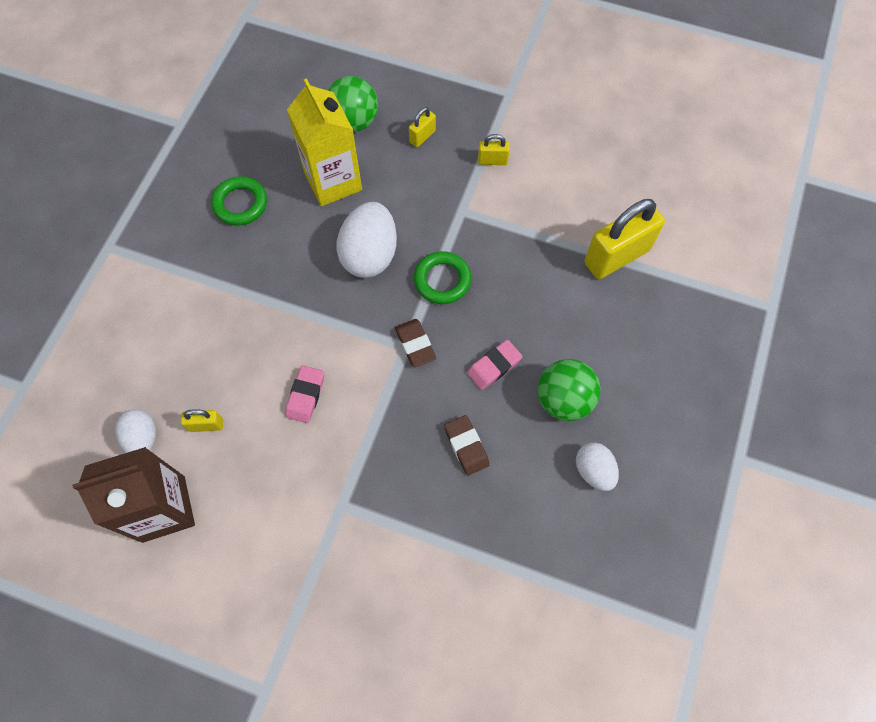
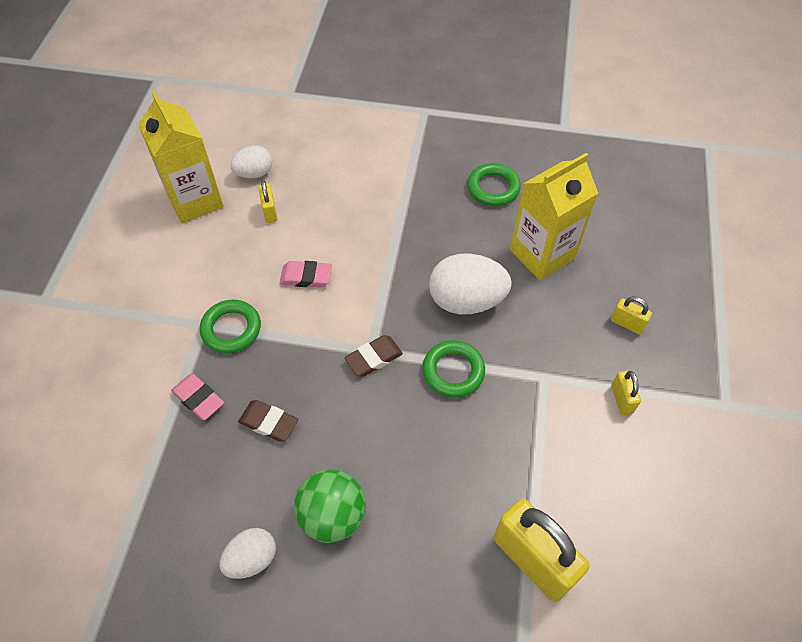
camera: 80 degrees right, 10 degrees down
brown carton [72,447,195,543] -> yellow carton [138,91,224,223]
green ball [327,76,378,132] -> none
brown eraser [444,415,490,476] -> brown eraser turned 60 degrees clockwise [238,400,298,442]
pink eraser [467,340,523,390] -> pink eraser moved to [171,374,224,420]
none -> green ring [200,300,261,353]

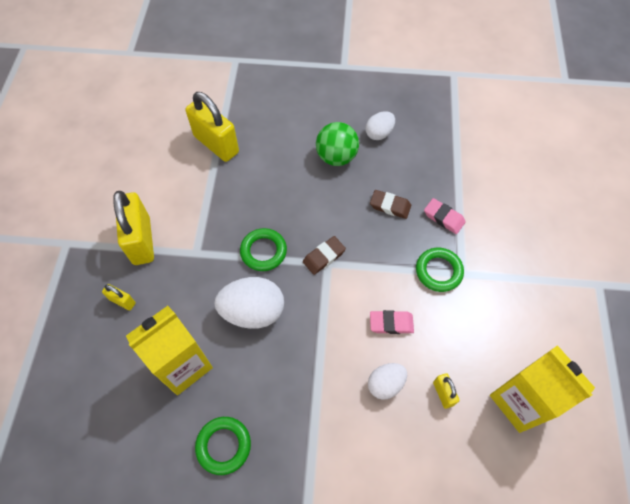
camera: 175 degrees right, 5 degrees up
white egg [230,145,272,178] -> white egg moved to [368,363,407,400]
yellow padlock [611,371,641,415] -> yellow padlock [113,191,154,265], size x2.18

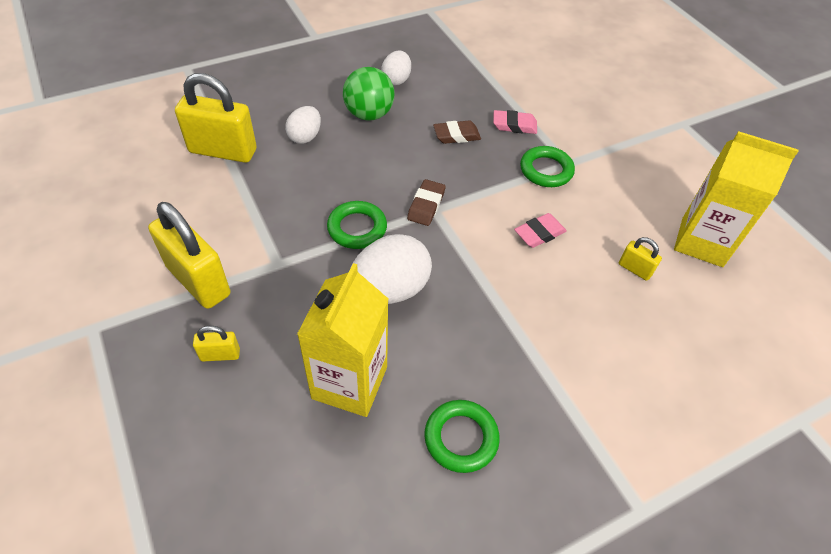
camera: 35 degrees left, 10 degrees down
white egg [368,363,407,400] -> white egg moved to [285,106,321,144]

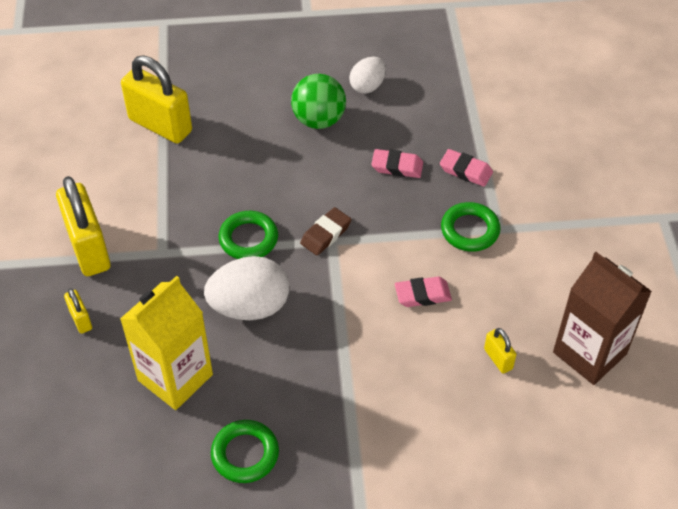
camera: 25 degrees right, 0 degrees up
yellow padlock [193,326,240,362] -> yellow padlock turned 45 degrees clockwise [64,288,92,334]
white egg [285,106,321,144] -> none
brown eraser [433,121,481,144] -> pink eraser [371,149,423,178]
yellow carton [674,131,799,267] -> brown carton [553,252,652,385]

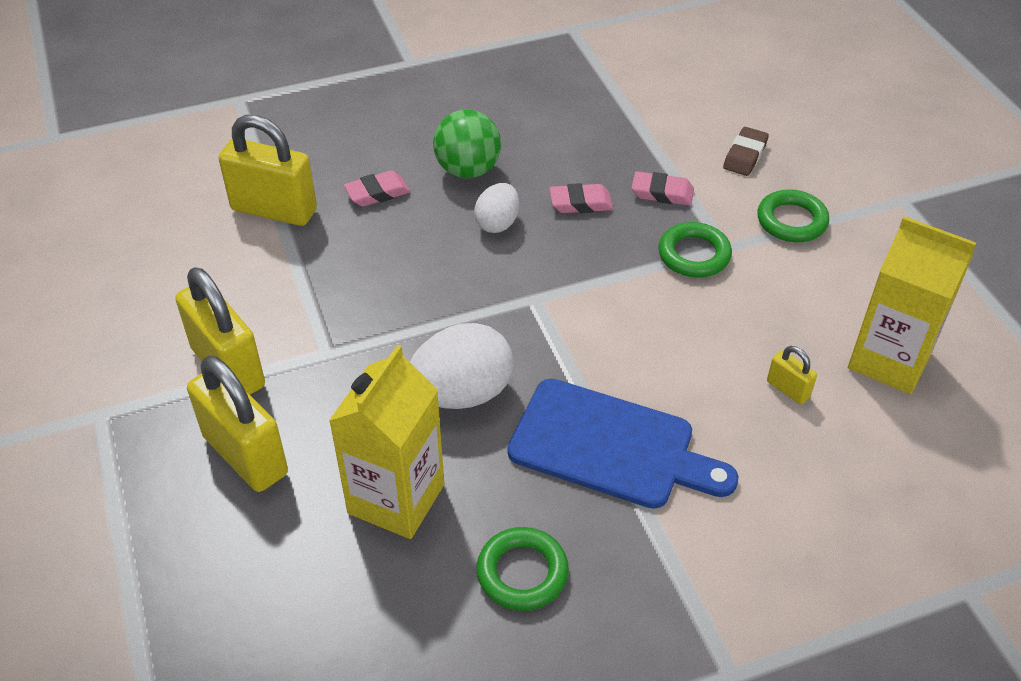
camera: 15 degrees left, 5 degrees down
yellow padlock [64,288,92,334] -> yellow padlock [187,356,288,492], size x2.18
green ring [219,211,278,259] -> green ring moved to [757,189,829,242]
brown eraser [300,207,352,255] -> brown eraser moved to [723,127,769,176]
white egg [349,57,386,94] -> white egg moved to [474,183,519,233]
pink eraser [395,277,452,307] -> pink eraser moved to [344,170,410,207]
brown carton [553,252,652,385] -> yellow carton [848,216,976,394]
none -> blue cutting board [508,379,738,509]

